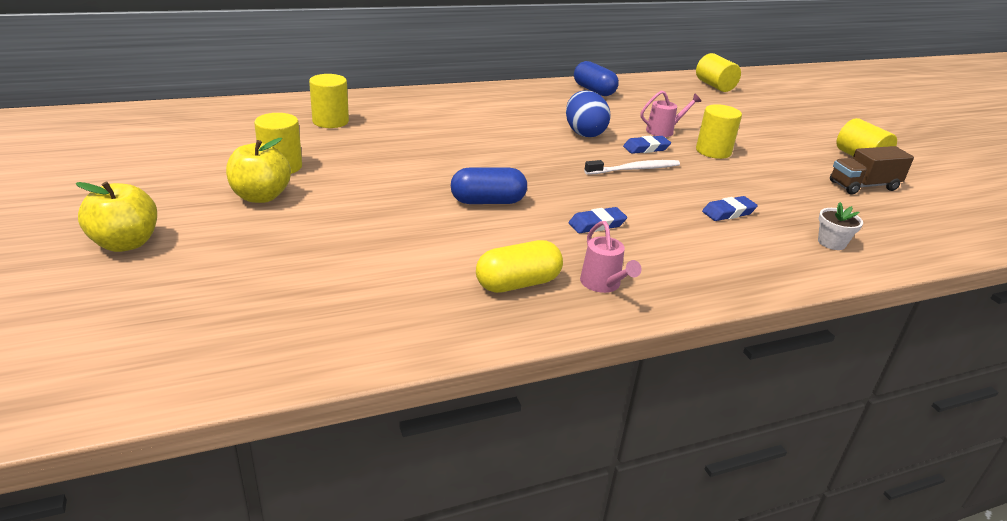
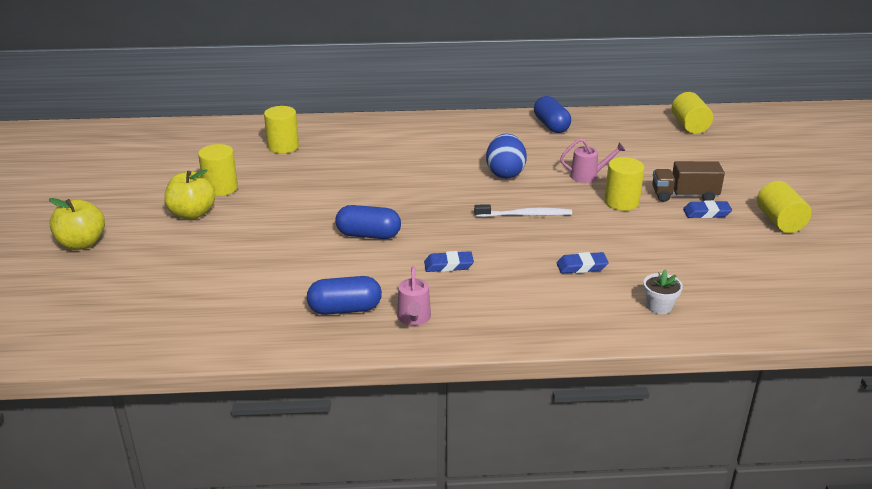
camera: 20 degrees right, 0 degrees up
yellow capsule [476,240,563,293] -> blue capsule [307,276,382,315]
blue eraser [623,136,671,154] -> blue eraser moved to [683,200,732,218]
brown truck [830,146,914,195] -> brown truck moved to [652,161,725,202]

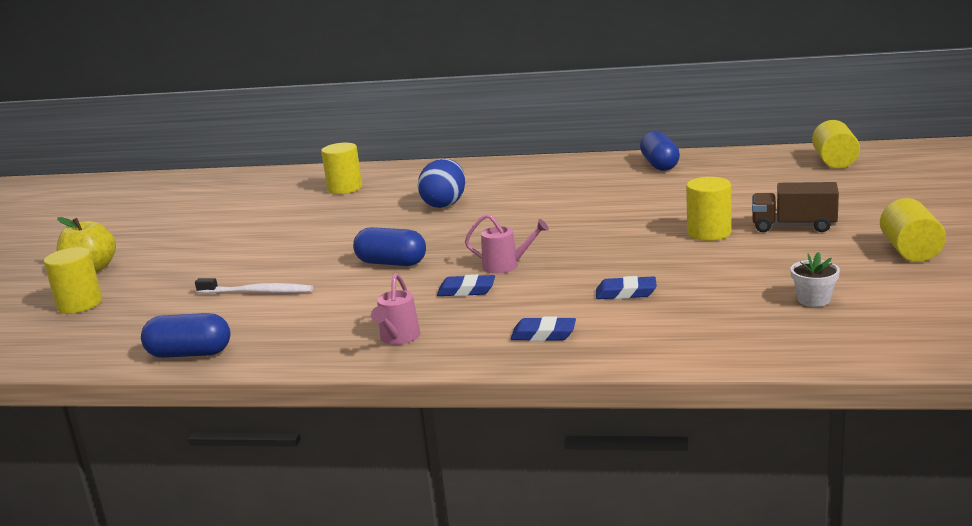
camera: 15 degrees right, 10 degrees down
yellow apple [164,169,215,219] -> none
yellow cylinder [198,144,238,196] -> yellow cylinder moved to [44,247,102,314]
blue capsule [307,276,382,315] -> blue capsule moved to [141,313,230,358]
white toothbrush [474,204,572,217] -> white toothbrush moved to [195,278,313,294]
blue egg [486,134,527,179] -> blue egg moved to [418,158,466,208]
pink watering can [560,138,625,183] -> pink watering can moved to [465,214,549,274]
white flower pot [643,269,683,314] -> white flower pot moved to [790,252,840,307]
blue eraser [683,200,732,218] -> blue eraser moved to [511,317,576,341]

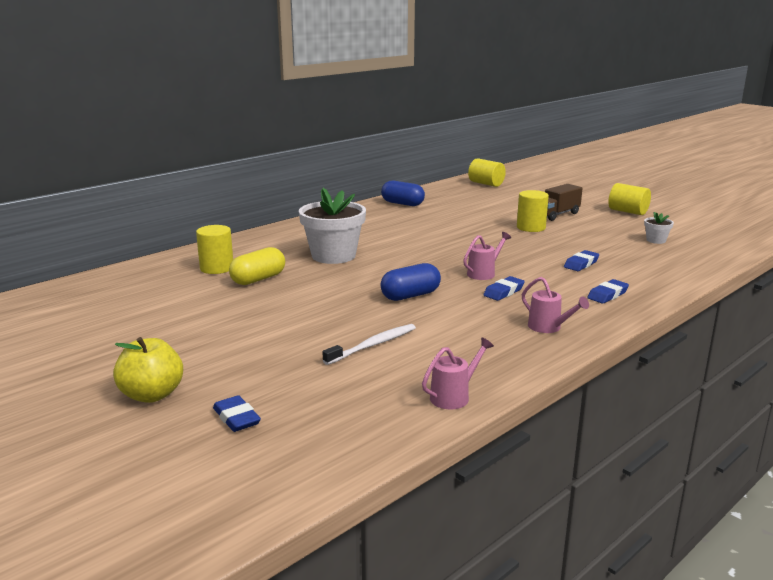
camera: 55 degrees left, 0 degrees up
yellow cylinder [44,247,102,314] -> blue eraser [213,395,261,432]
blue capsule [141,313,230,358] -> pink watering can [422,337,494,410]
blue egg [418,158,466,208] -> white flower pot [299,188,366,264]
none -> yellow capsule [229,247,285,285]

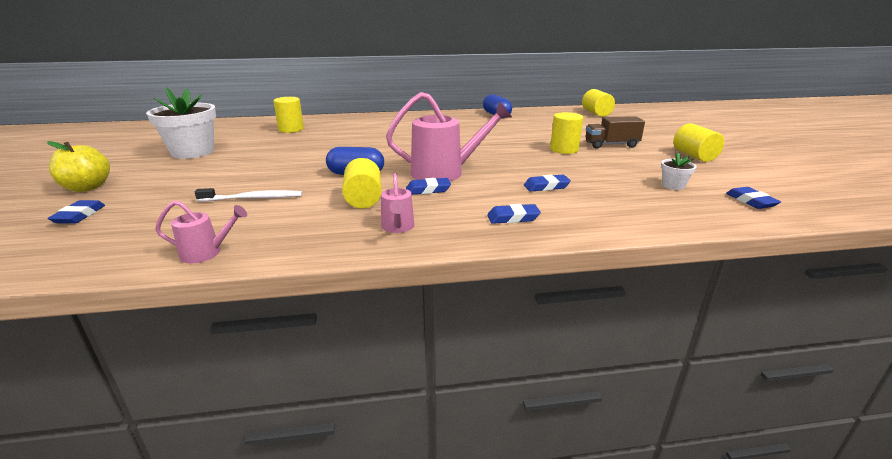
camera: 35 degrees right, 5 degrees up
yellow capsule [229,247,285,285] -> none
white flower pot [299,188,366,264] -> white flower pot moved to [146,87,216,159]
pink watering can [463,232,511,280] -> pink watering can [386,92,512,181], size x1.96
none -> yellow cylinder [342,158,382,209]
none -> blue eraser [726,187,781,209]

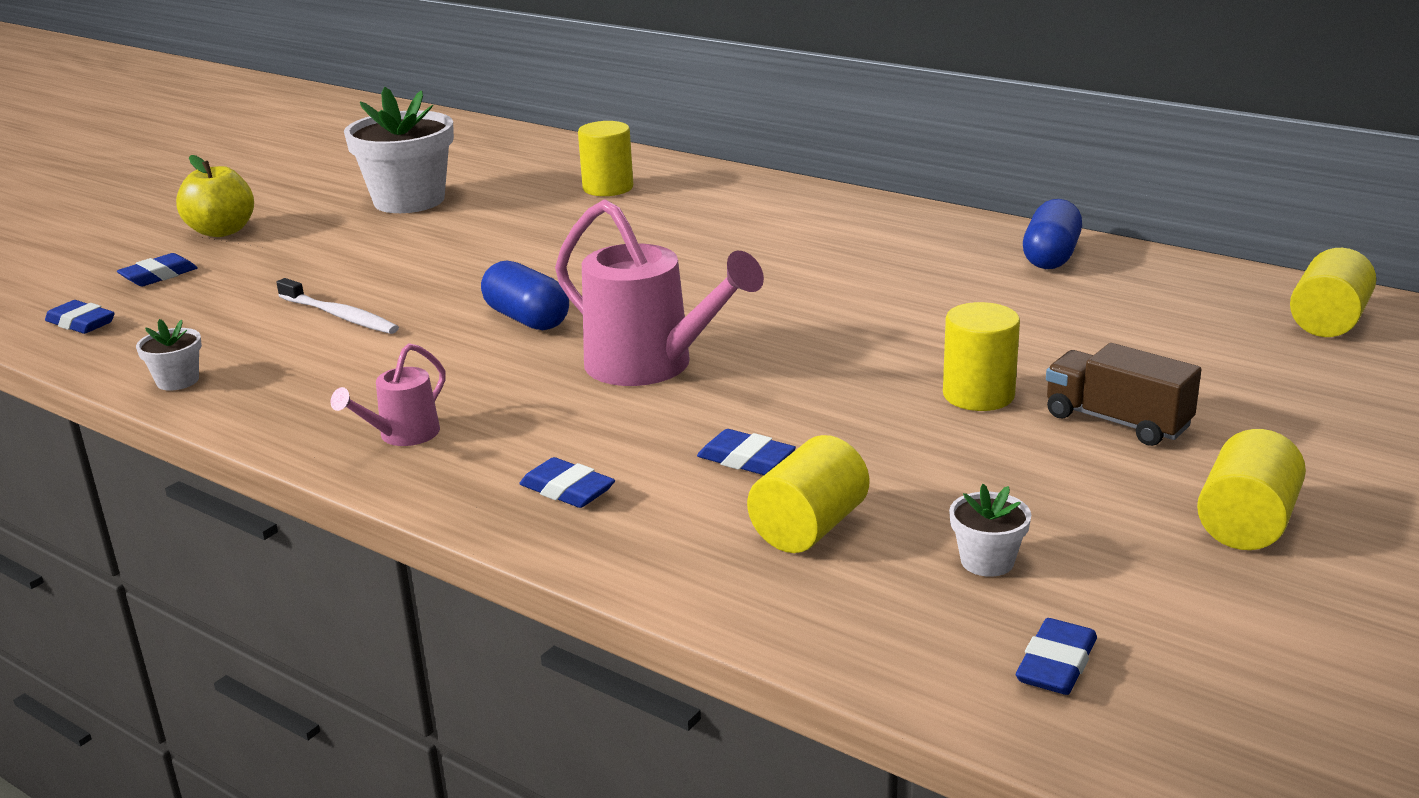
camera: 45 degrees right, 0 degrees up
pink watering can [155,200,247,263] -> white flower pot [136,319,202,391]
yellow cylinder [342,158,382,209] -> yellow cylinder moved to [747,435,869,553]
blue eraser [406,178,451,195] -> blue eraser moved to [45,300,115,334]

